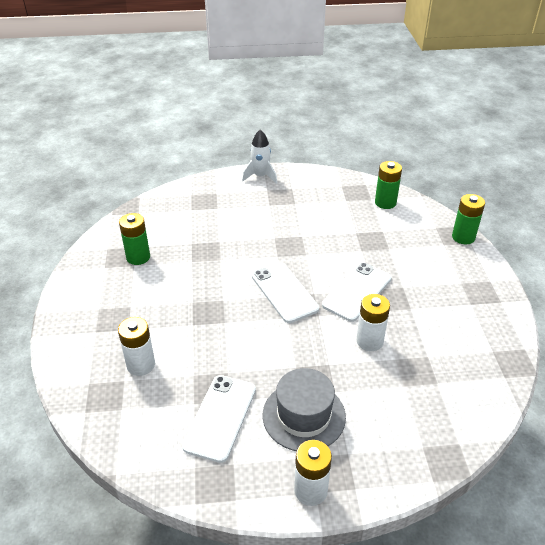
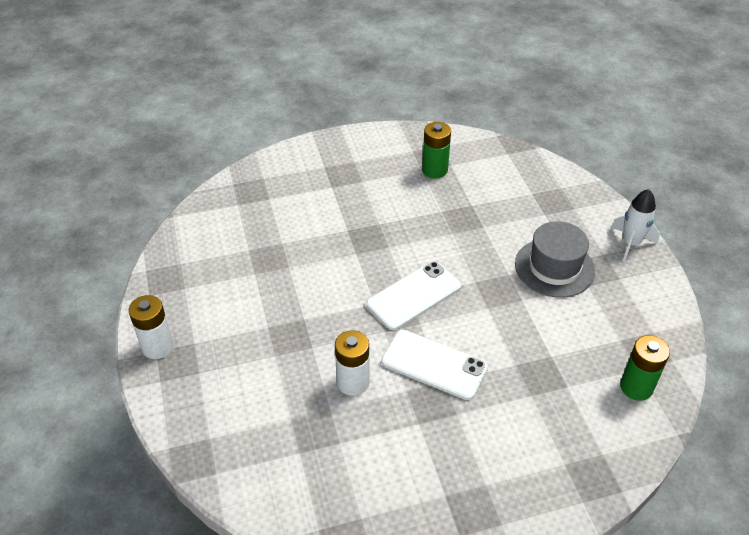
camera: 80 degrees right, 5 degrees up
white battery [118,317,155,376] -> none
white phone [182,375,256,463] -> none
grey hat [263,368,346,451] -> grey hat moved to [515,221,595,298]
green battery [452,194,485,245] -> none

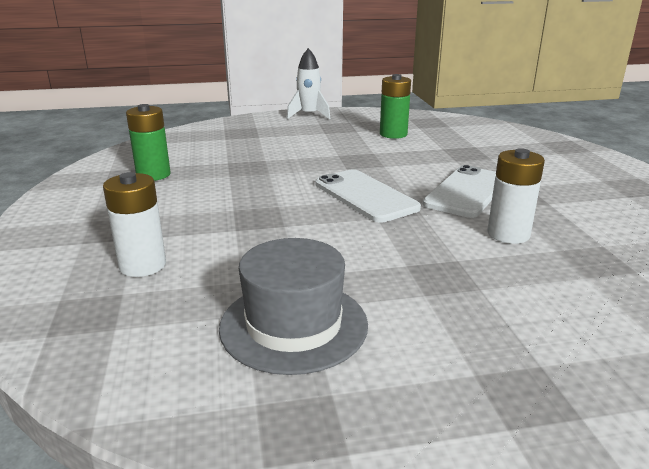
camera: 85 degrees left, 20 degrees down
white battery [128,295,174,359] -> white battery moved to [103,172,166,277]
grey hat [515,221,595,298] -> grey hat moved to [219,238,368,375]
green battery [620,335,670,401] -> green battery moved to [380,74,411,139]

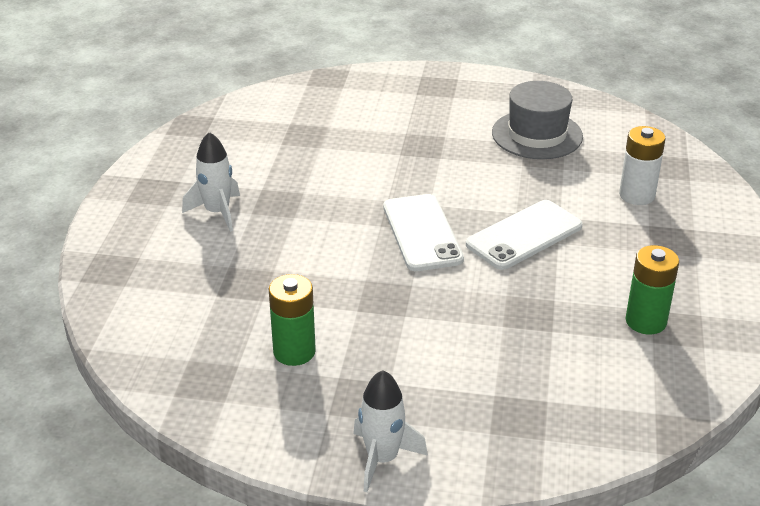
camera: 160 degrees left, 10 degrees up
white phone [423,165,496,218] -> white phone moved to [466,200,583,270]
white battery [487,148,545,244] -> none
none -> white rocket [182,132,240,232]

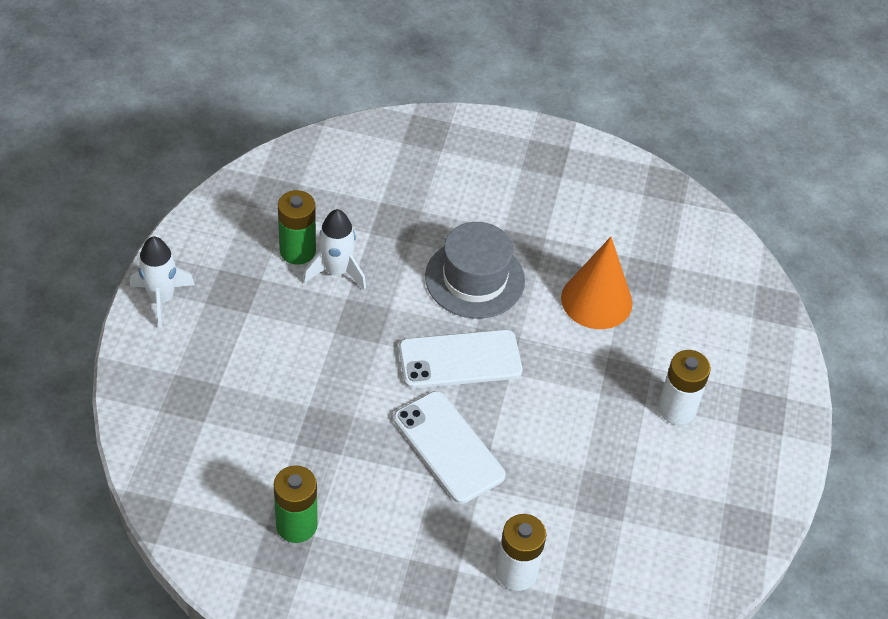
camera: 90 degrees right, 15 degrees up
white rocket [182,132,240,232] -> white rocket moved to [303,209,366,290]
grey hat [492,81,583,159] -> grey hat moved to [425,222,525,319]
none -> orange cone [561,237,632,329]
none -> white battery [658,350,711,425]

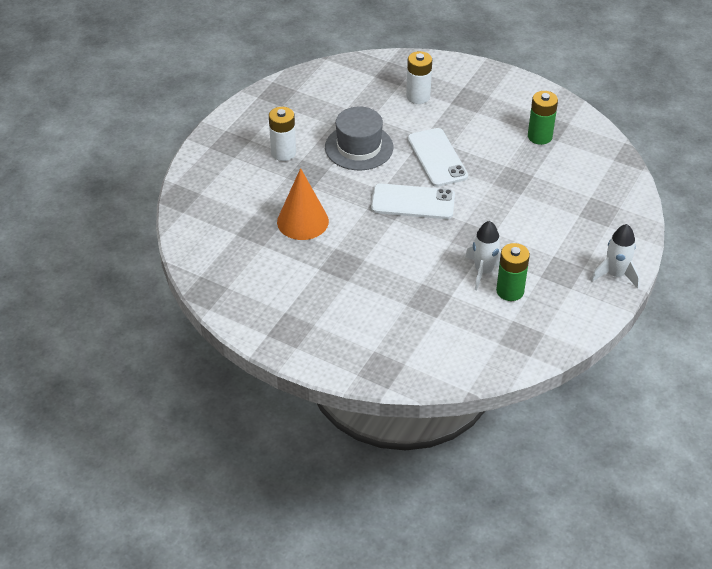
camera: 160 degrees left, 5 degrees down
grey hat [425,222,525,319] -> grey hat moved to [325,107,393,170]

